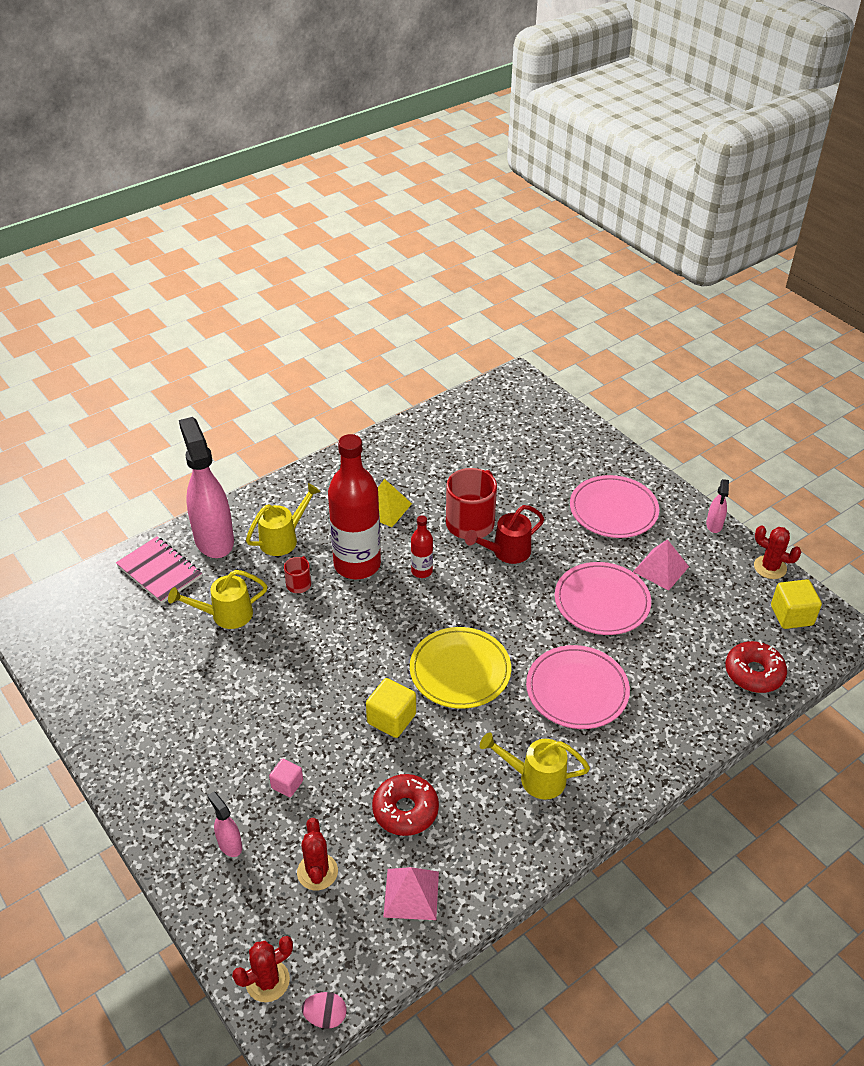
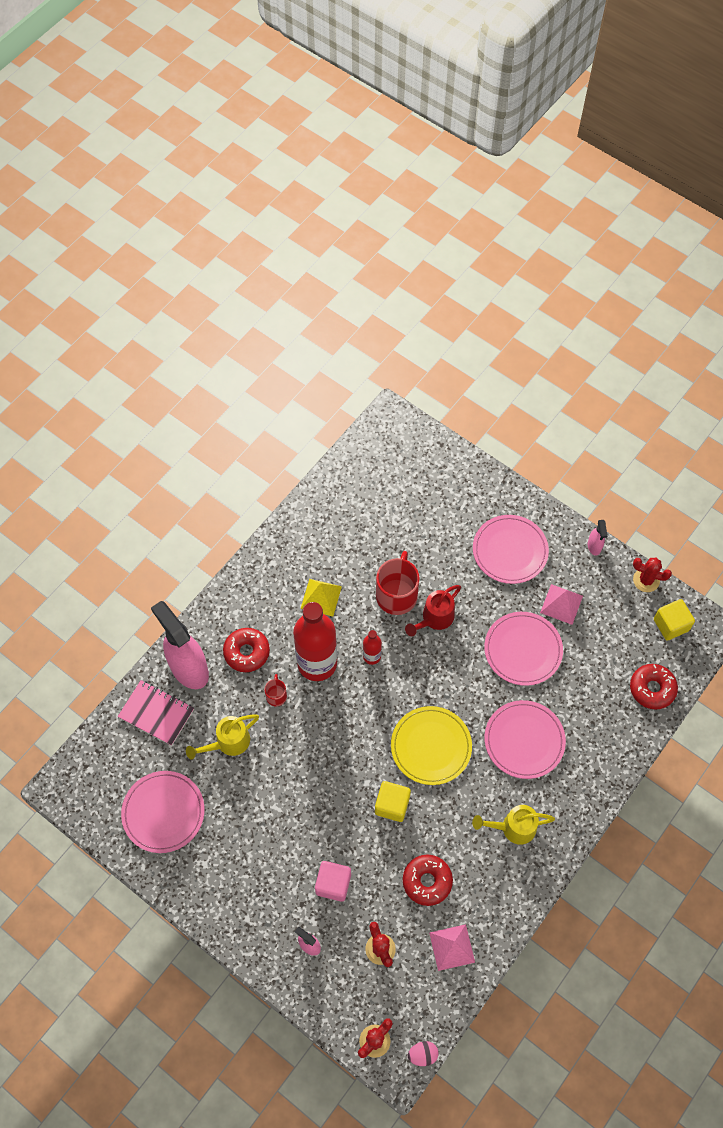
camera: 15 degrees left, 20 degrees up
yellow watering can [246,483,321,556] -> red donut [223,628,270,672]
pink cube [269,759,303,797] -> pink cube [315,861,351,902], size x1.61
none -> pink plate [121,771,205,853]

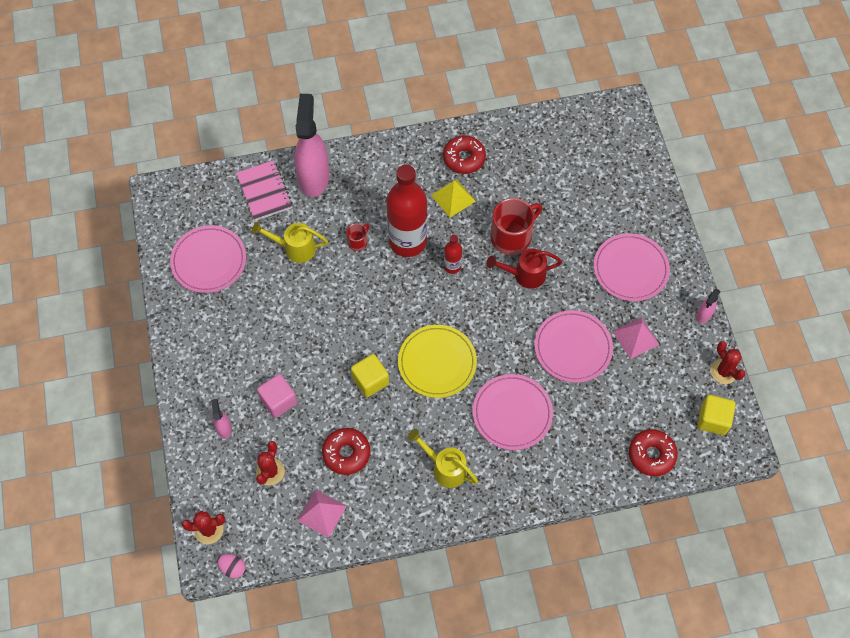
camera: 40 degrees right, 0 degrees up
red donut [223,628,270,672] -> red donut moved to [443,135,486,174]

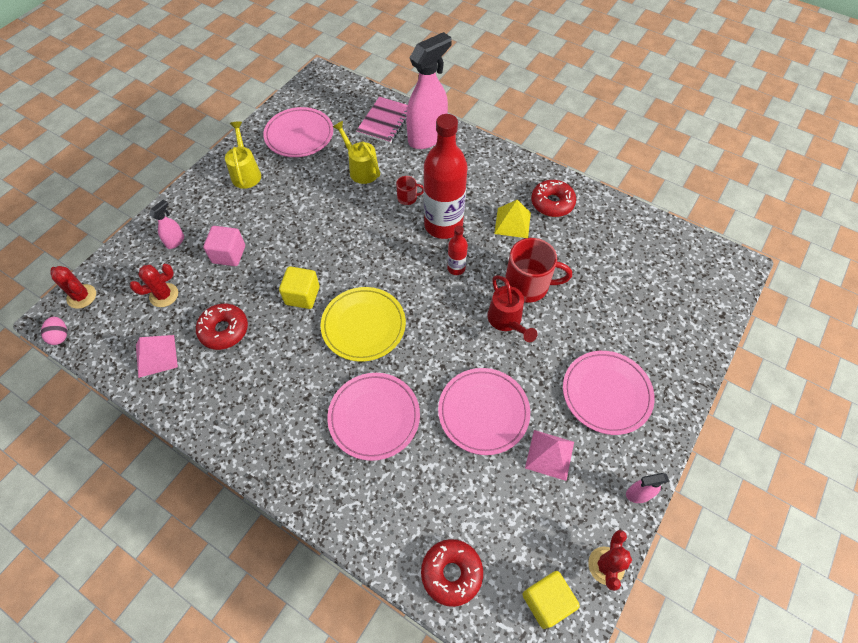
camera: 45 degrees right, 5 degrees down
yellow watering can [408,429,478,488] -> yellow watering can moved to [225,122,261,189]
red watering can [487,249,562,289] -> red watering can turned 150 degrees counterclockwise [487,275,538,342]

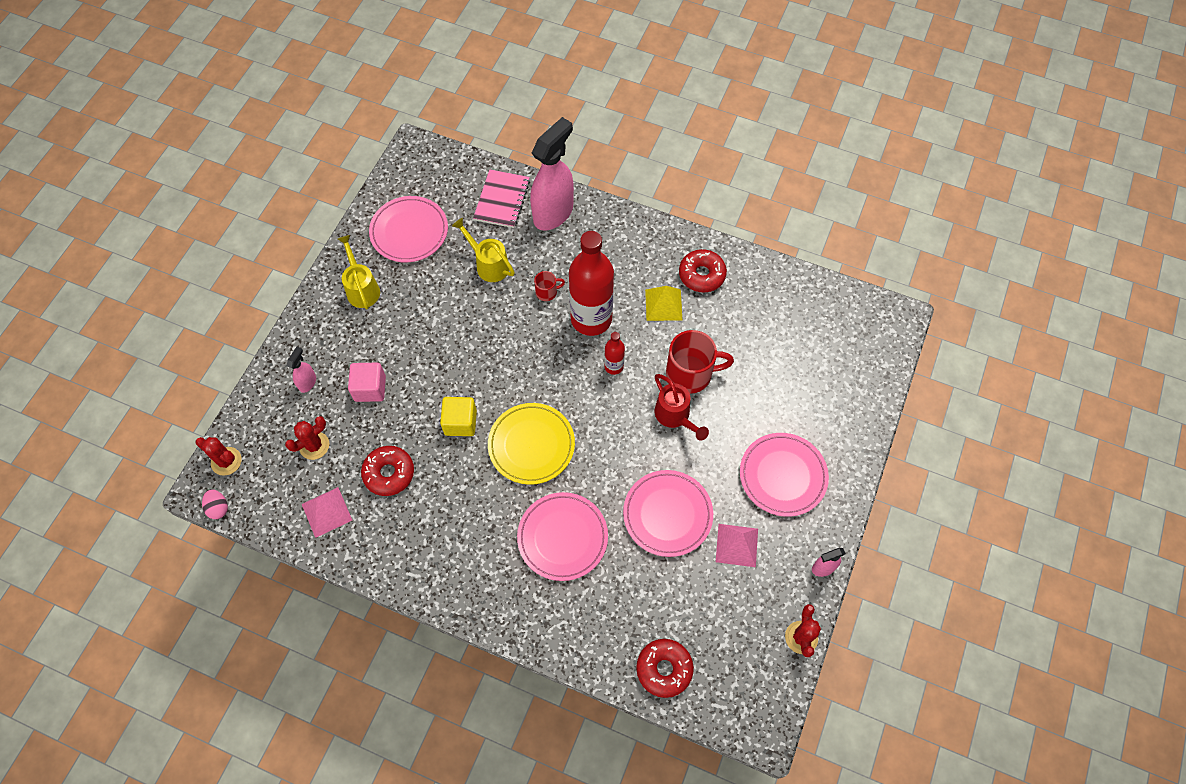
camera: 10 degrees left, 5 degrees up
yellow cube [523,571,580,629] -> none

